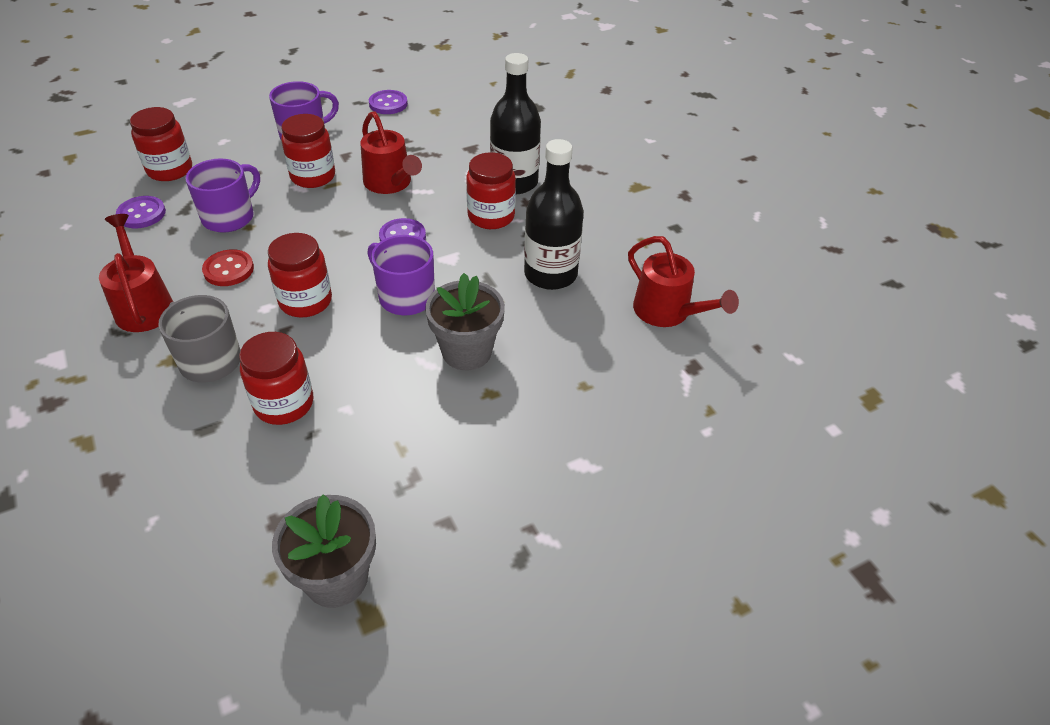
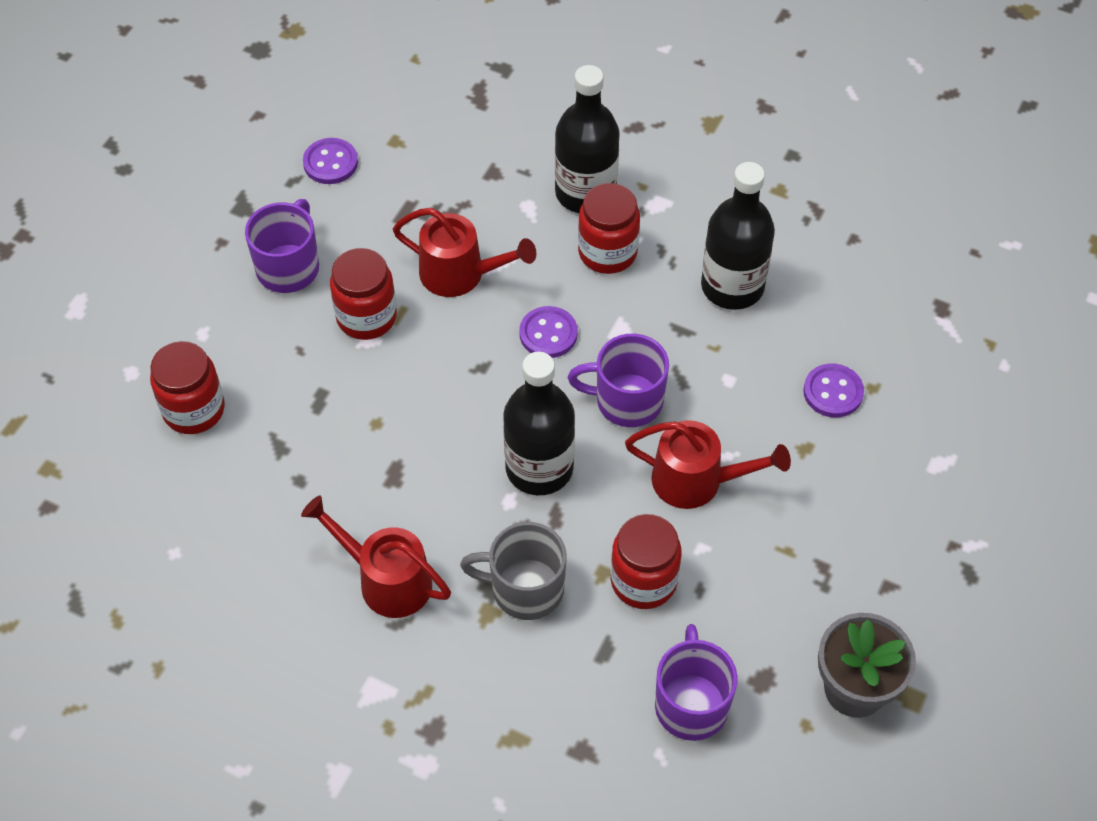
camera: 35 degrees left, 10 degrees up
purple button [116,196,166,228] -> purple button moved to [803,364,864,417]
purple mug [185,158,260,233] -> purple mug moved to [655,624,738,741]
red button [202,249,254,286] -> none
red jar [268,233,332,317] -> black bottle [503,352,575,495]
grey flower pot [425,273,505,370] -> none
red watering can [628,236,739,327] -> red watering can moved to [625,420,791,509]

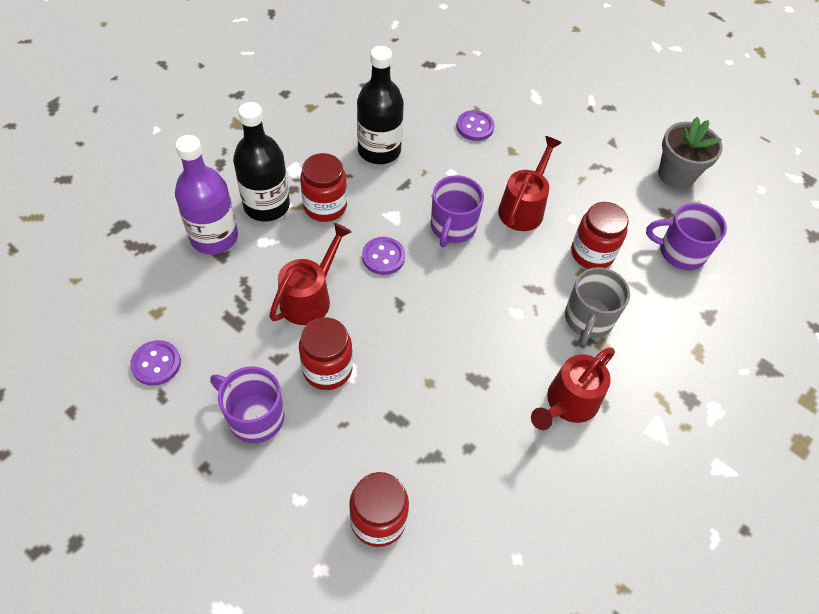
camera: 80 degrees left, 0 degrees up
black bottle [503,352,575,495] -> none
none -> purple bottle [175,135,238,254]

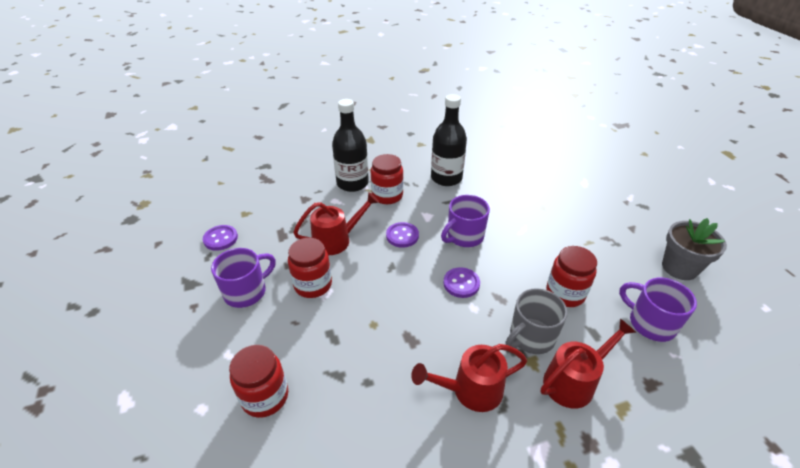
camera: 35 degrees right, 15 degrees down
purple bottle [175,135,238,254] -> none
purple mug [210,366,285,443] -> purple mug turned 75 degrees clockwise [211,248,276,308]
purple button [457,110,495,141] -> purple button moved to [443,267,480,298]
red watering can [498,136,562,231] -> red watering can moved to [541,319,636,409]

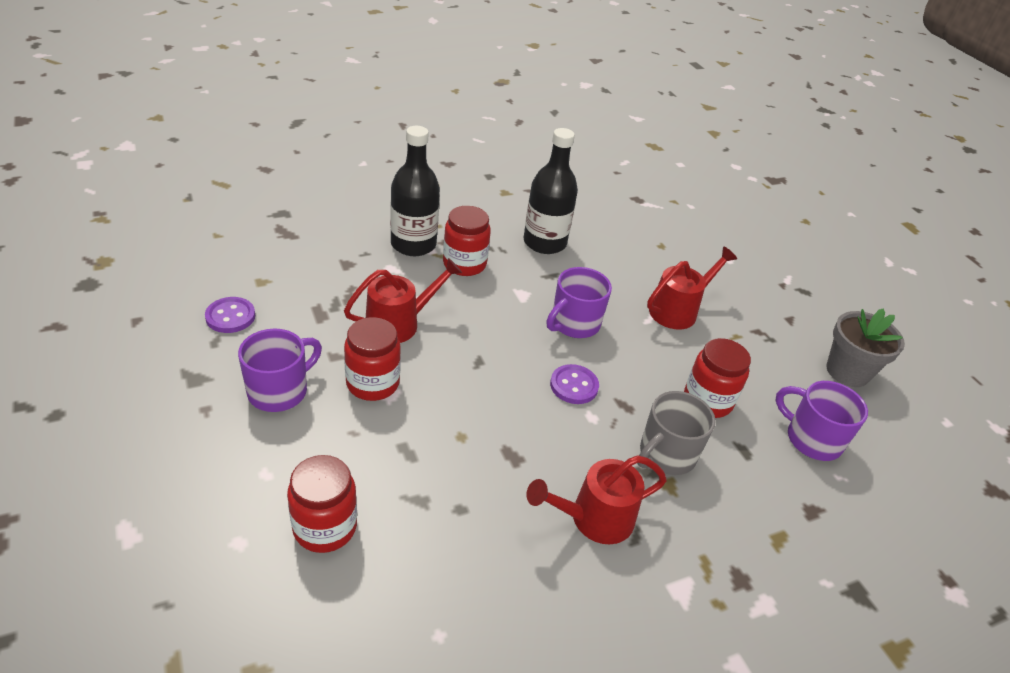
camera: 10 degrees left, 0 degrees up
purple button [386,222,419,248] -> none
red watering can [541,319,636,409] -> red watering can moved to [647,247,737,330]

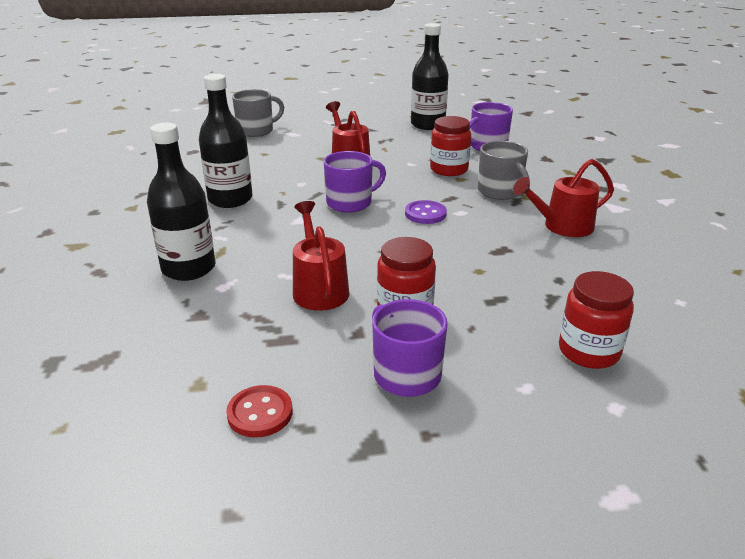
camera: 70 degrees left, 10 degrees down
purple button [205,297,255,333] -> red button [226,385,293,438]
red jar [443,206,491,276] -> none
red watering can [527,455,667,544] -> red watering can turned 75 degrees clockwise [513,159,614,237]
purple mug [547,267,612,338] -> purple mug turned 90 degrees counterclockwise [324,151,386,213]
grey flower pot [827,308,905,387] -> black bottle [411,23,449,130]
none -> grey mug [232,89,284,137]

